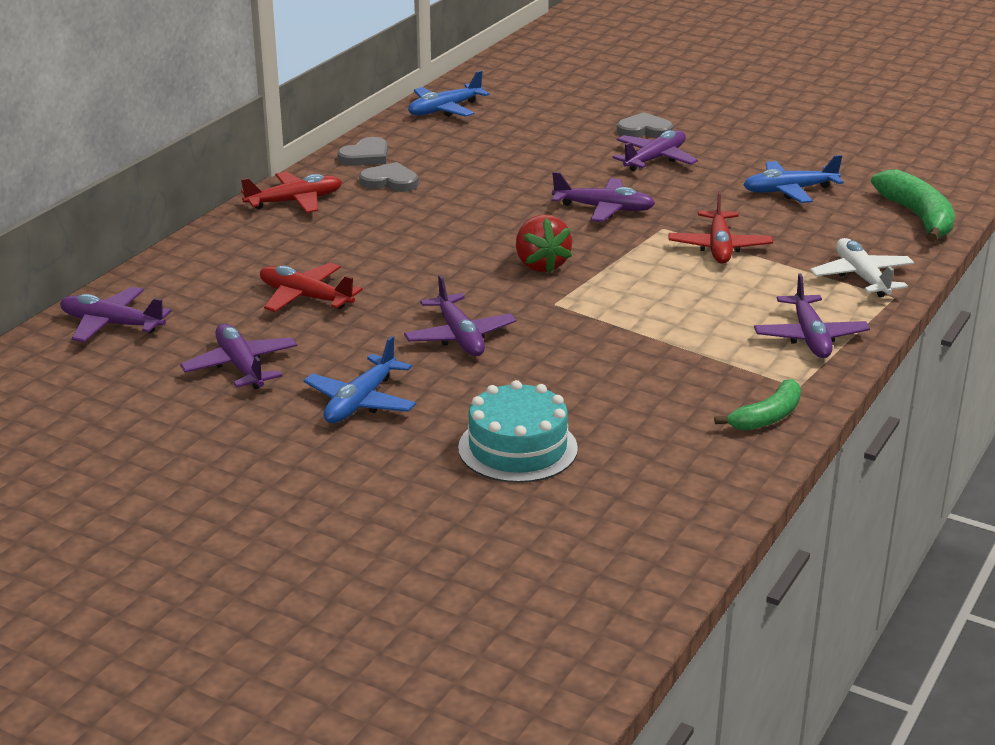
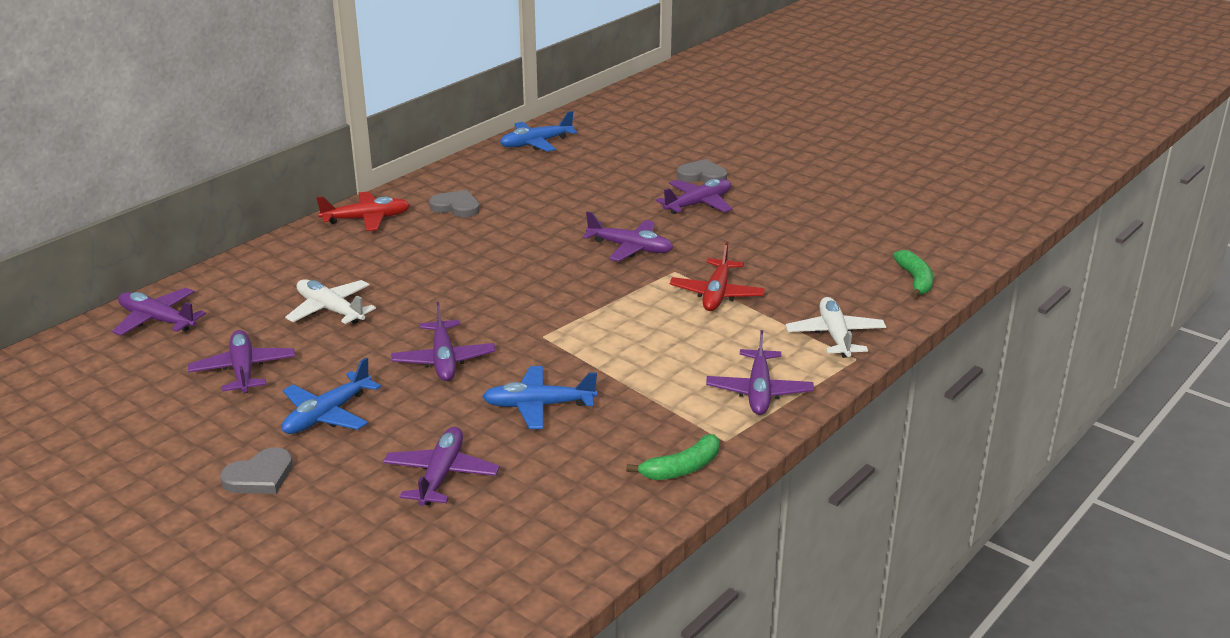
camera: 10 degrees right, 0 degrees up
red plane [260,263,362,312] -> white plane [285,279,376,324]
grey heart [337,137,388,166] -> grey heart moved to [220,447,293,494]
turquoise cake [458,380,578,483] -> purple plane [383,427,500,506]
red strawberry [516,215,572,273] -> none
blue plane [743,155,844,203] -> blue plane moved to [482,366,597,429]
green banana [871,170,955,242] -> green banana [893,250,933,298], size x0.64

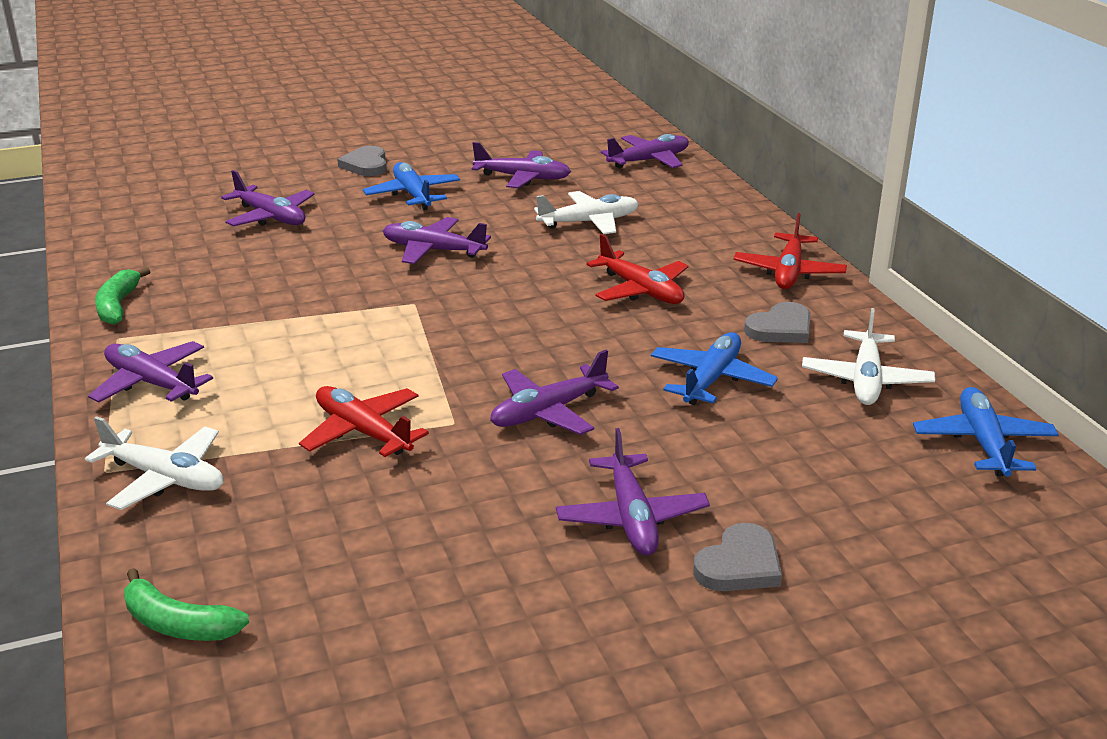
camera: 120 degrees right, 0 degrees up
blue plane [482,366,597,429] -> blue plane moved to [651,332,778,405]
none -> red plane [586,234,688,304]
none -> white plane [802,308,935,405]

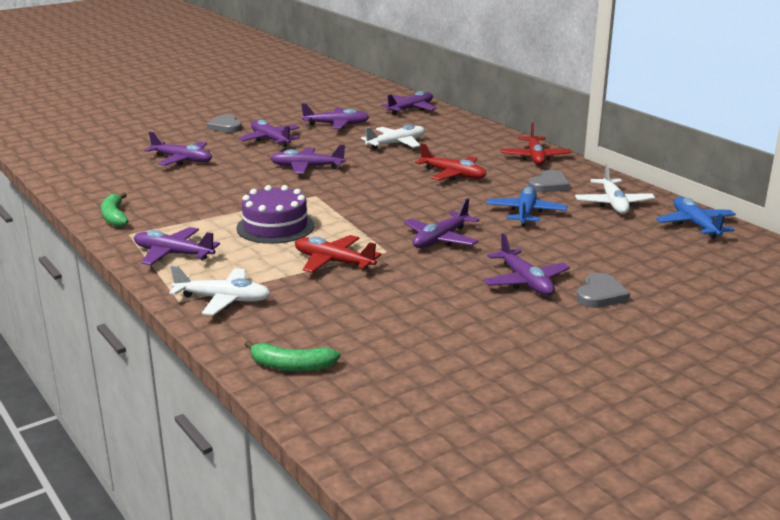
camera: 15 degrees left, 5 degrees down
blue plane [363,162,460,210] -> purple plane [239,120,300,147]
none -> purple cake [236,185,314,244]

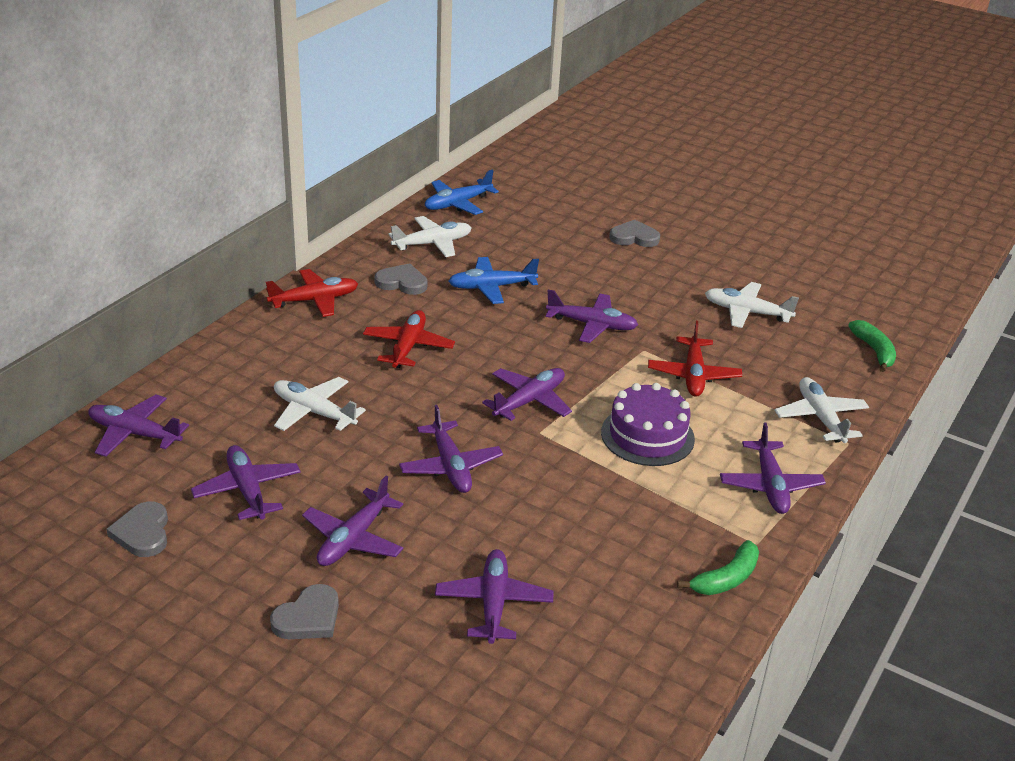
camera: 115 degrees left, 10 degrees up
purple plane [483,233,570,296] -> purple plane moved to [482,368,572,421]
none -> grey heart [106,501,168,557]
none -> white plane [705,282,799,328]

